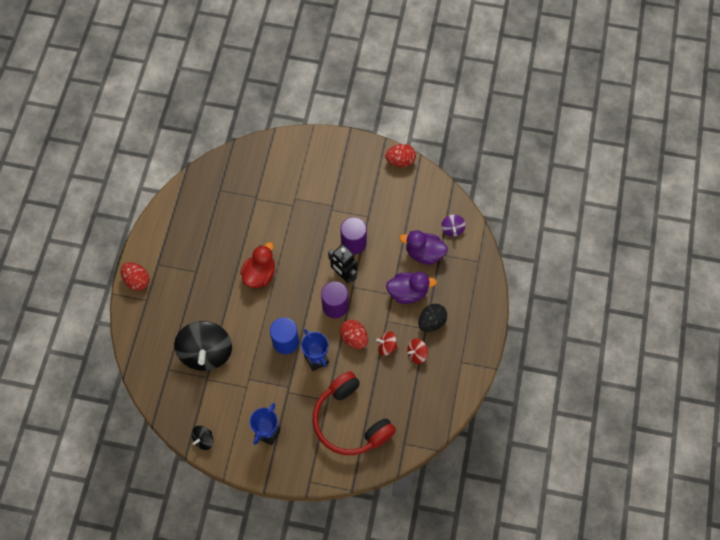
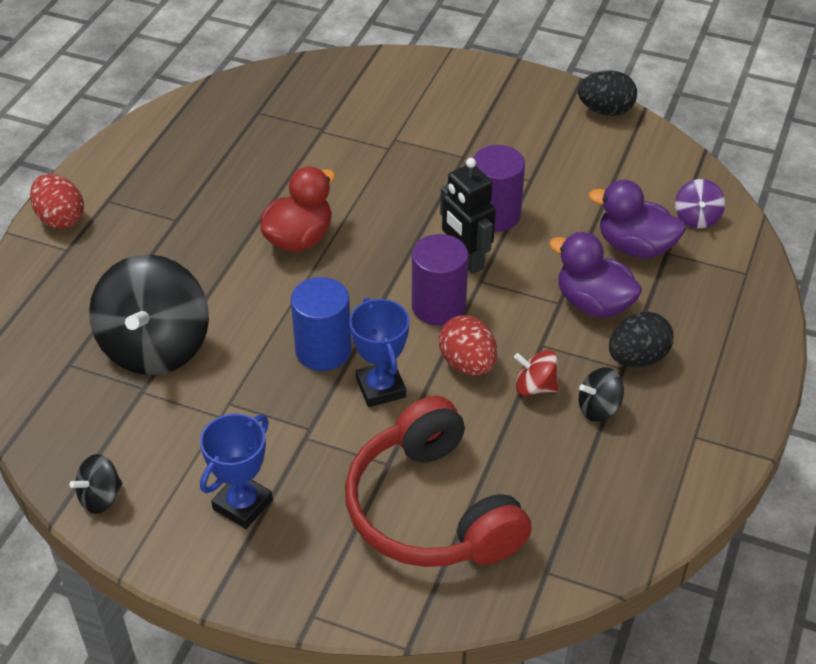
camera: 10 degrees right, 20 degrees down
red egg [385,144,416,167] -> black egg [578,71,637,116]
purple duck [386,272,437,304] -> purple duck turned 150 degrees counterclockwise [549,232,642,318]
red spinning top [407,338,428,364] -> black spinning top [579,367,624,422]

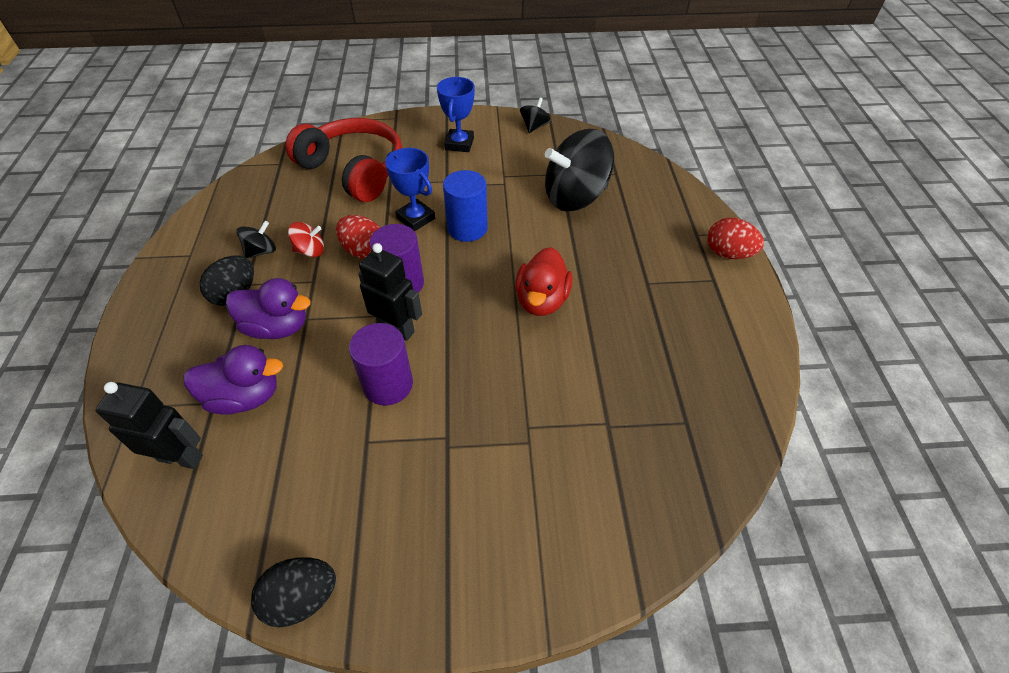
camera: 155 degrees right, 5 degrees up
black spinning top [89,254,209,375] -> black spinning top turned 90 degrees counterclockwise [545,129,614,211]
purple spinning top [675,179,725,228] -> black robot [95,382,203,469]

